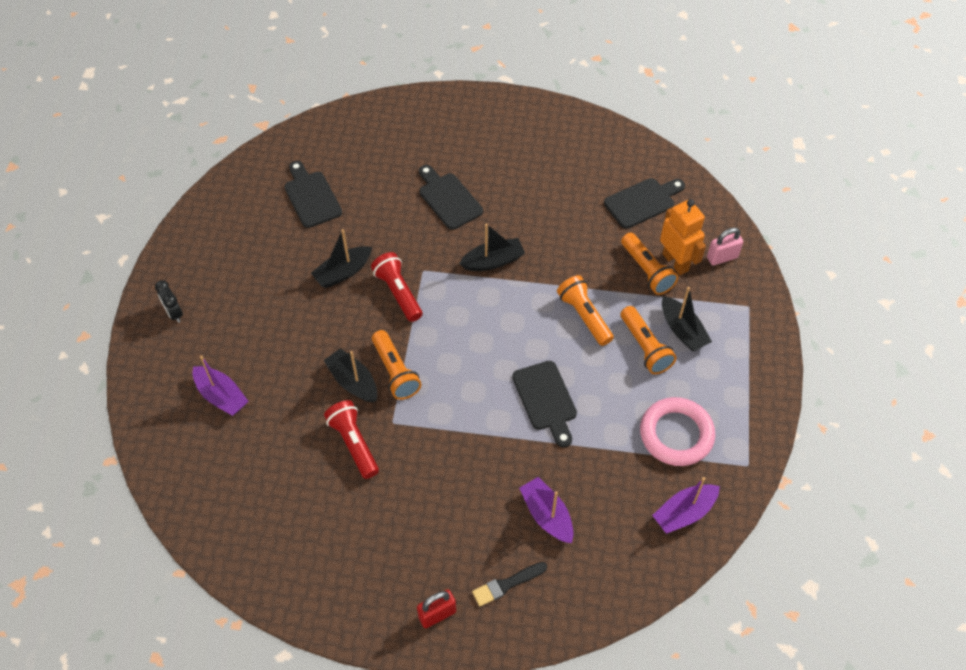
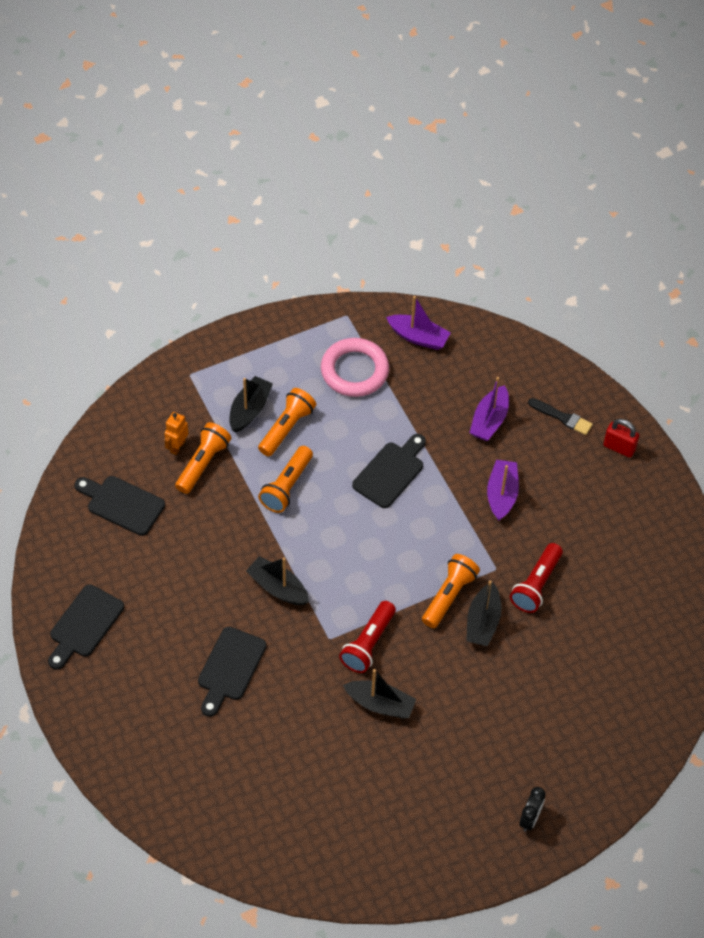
camera: 125 degrees left, 0 degrees up
purple boat [193,355,249,416] -> purple boat moved to [487,460,519,521]
black cutting board [284,161,342,228] -> black cutting board moved to [48,584,124,670]
orange robot [660,199,706,275] -> orange robot [164,412,189,455], size x0.59
pink padlock [707,228,743,265] -> none

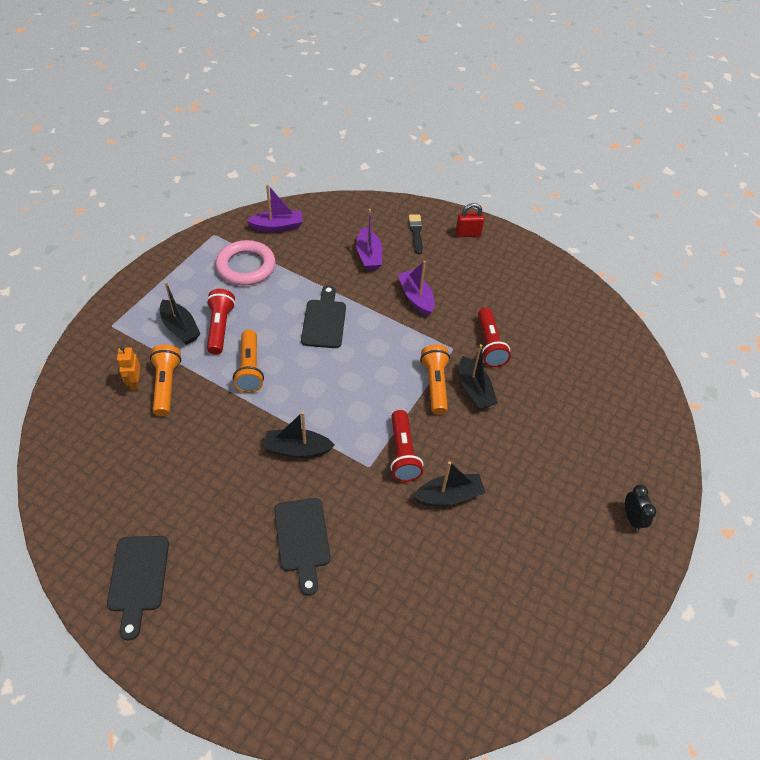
camera: 35 degrees left, 5 degrees down
black cutting board [74,476,165,536] -> none
black boat [229,376,273,433] -> black boat turned 150 degrees clockwise [160,282,200,345]
orange flashlight [258,388,316,457] -> red flashlight [206,289,235,355]
black brush [528,398,593,435] -> black brush turned 90 degrees counterclockwise [409,215,422,254]

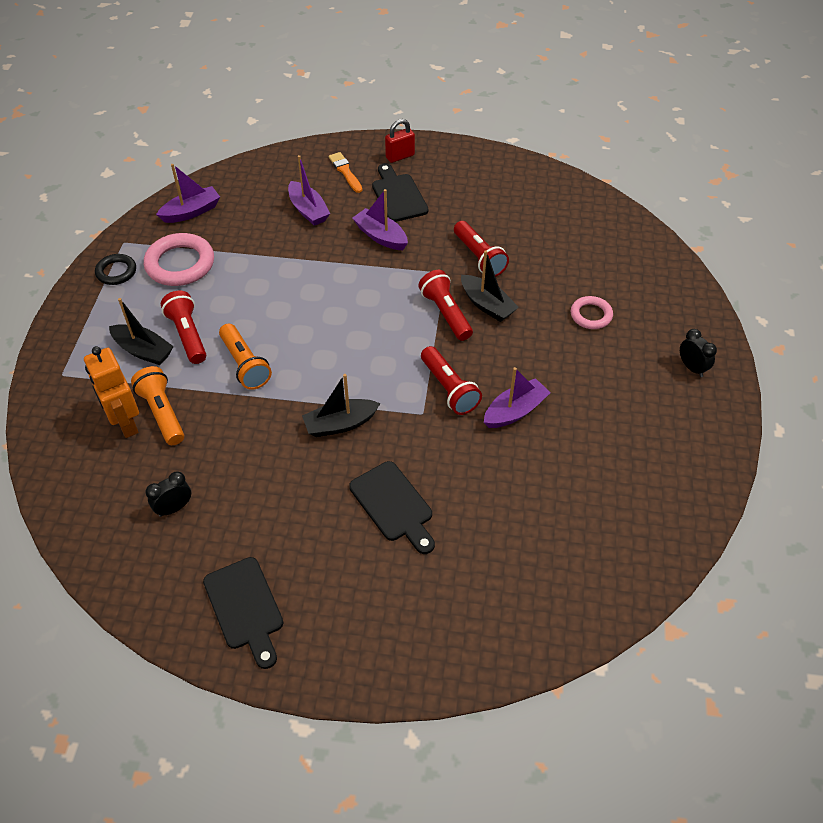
camera: 20 degrees left, 0 degrees up
orange robot [117,346,140,391] -> orange robot [84,346,139,438], size x1.69
black cutting board [301,285,346,348] -> black cutting board moved to [372,163,428,222]
black brush [409,215,422,254] -> orange brush [329,152,362,193]
black boat [413,461,486,506] -> purple boat [484,367,551,428]
orange flashlight [420,344,450,415] -> red flashlight [418,270,473,341]
none -> black ring [95,254,136,285]
none -> black clock [146,471,191,517]
none -> pink ring [571,296,613,329]

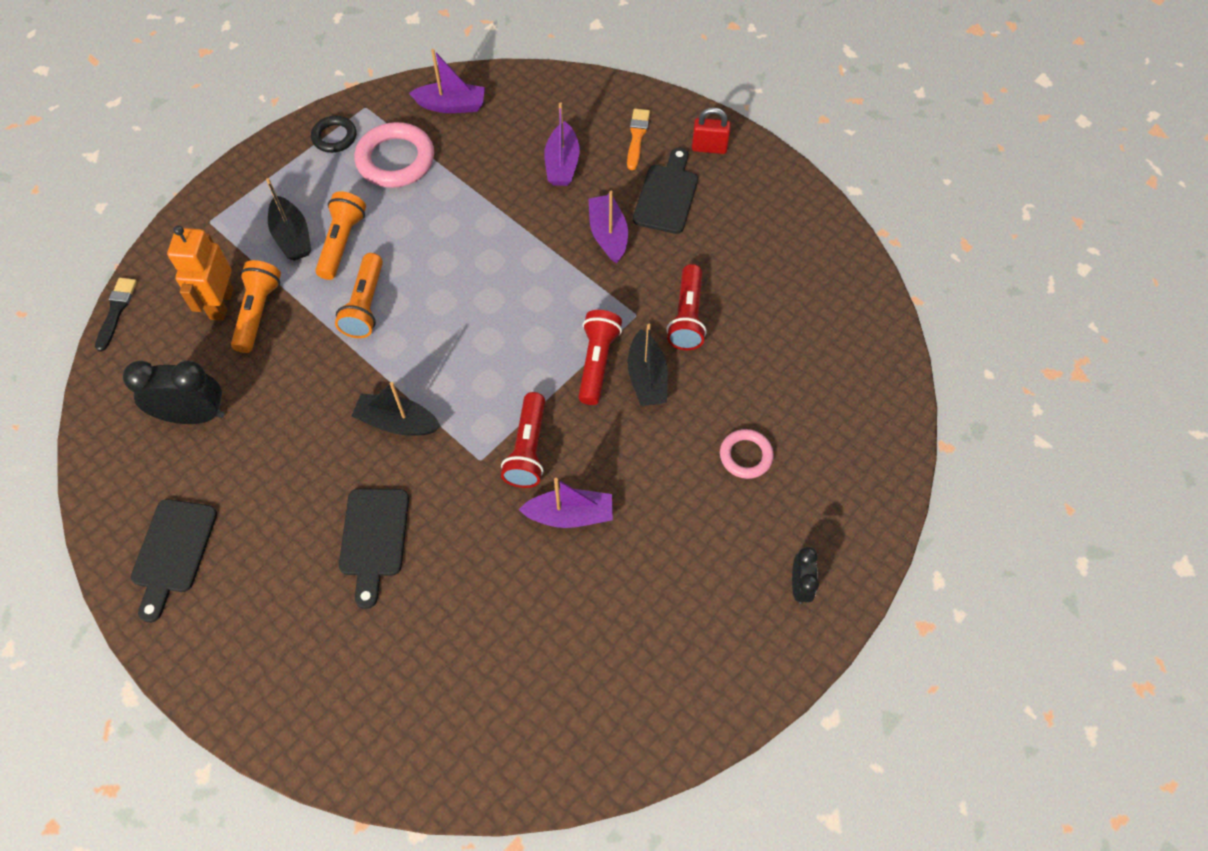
camera: 35 degrees right, 10 degrees up
black clock [146,471,191,517] -> black clock [123,360,224,424], size x1.76
red flashlight [161,290,207,364] -> orange flashlight [315,191,366,280]
none -> black brush [95,278,137,352]

